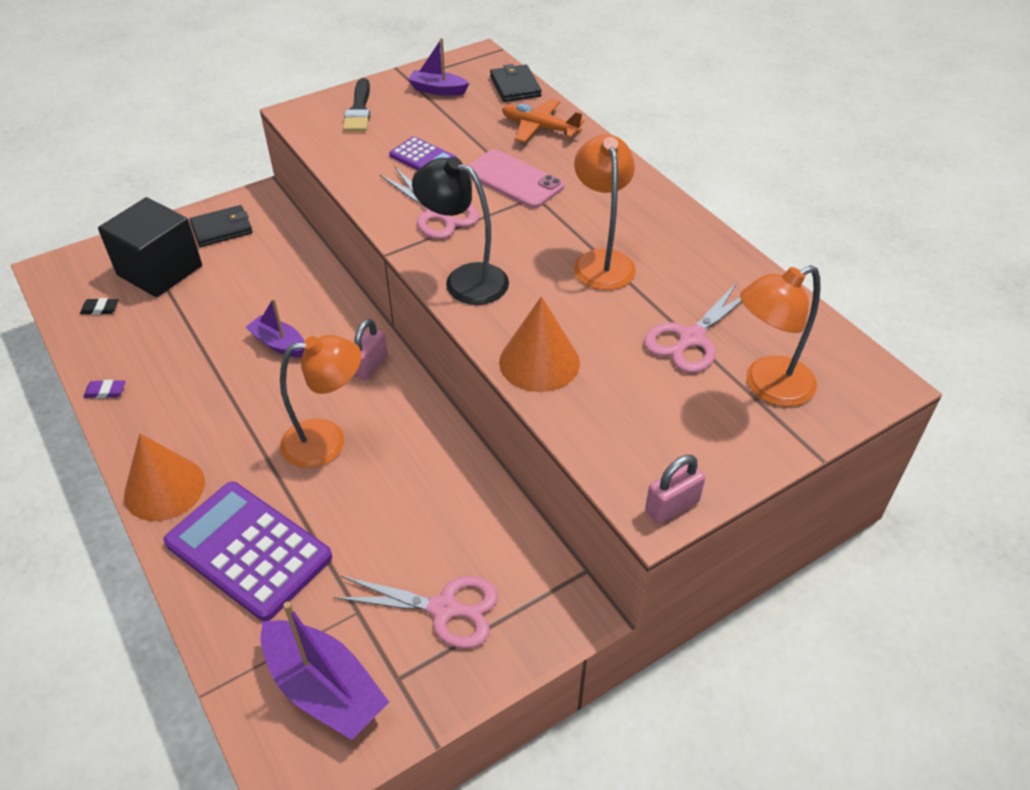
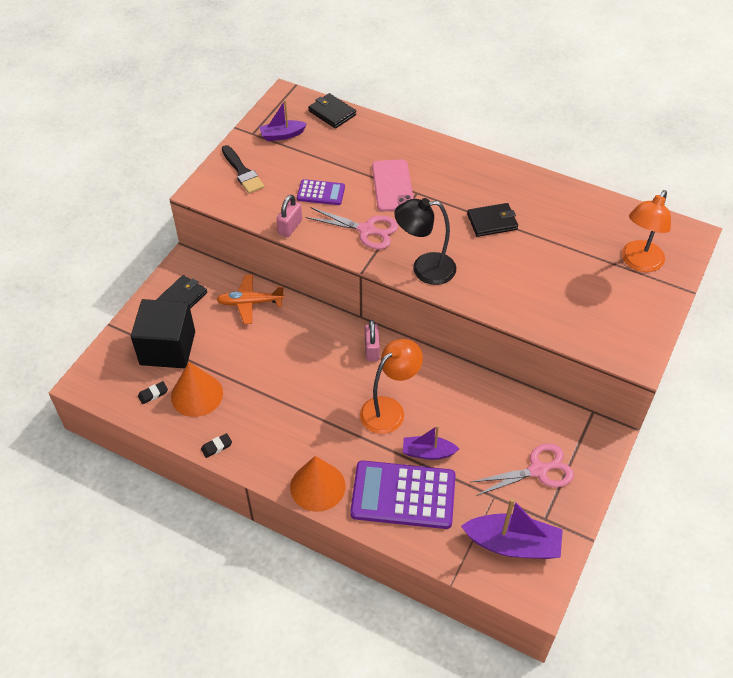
camera: 30 degrees left, 5 degrees up
purple eraser [83,380,126,398] -> black eraser [201,433,232,458]
purple boat [246,298,305,357] -> purple boat moved to [403,425,459,460]
pink phone [467,149,564,208] -> pink phone turned 75 degrees clockwise [372,159,413,212]
orange cone [499,296,580,392] -> orange cone moved to [171,362,223,417]
orange plane [502,99,585,142] -> orange plane moved to [216,274,285,324]
orange lamp [574,135,636,290] -> black wallet [467,203,518,237]
pink scissors [644,281,742,373] -> none
pink padlock [645,455,705,524] -> pink padlock moved to [277,195,302,237]

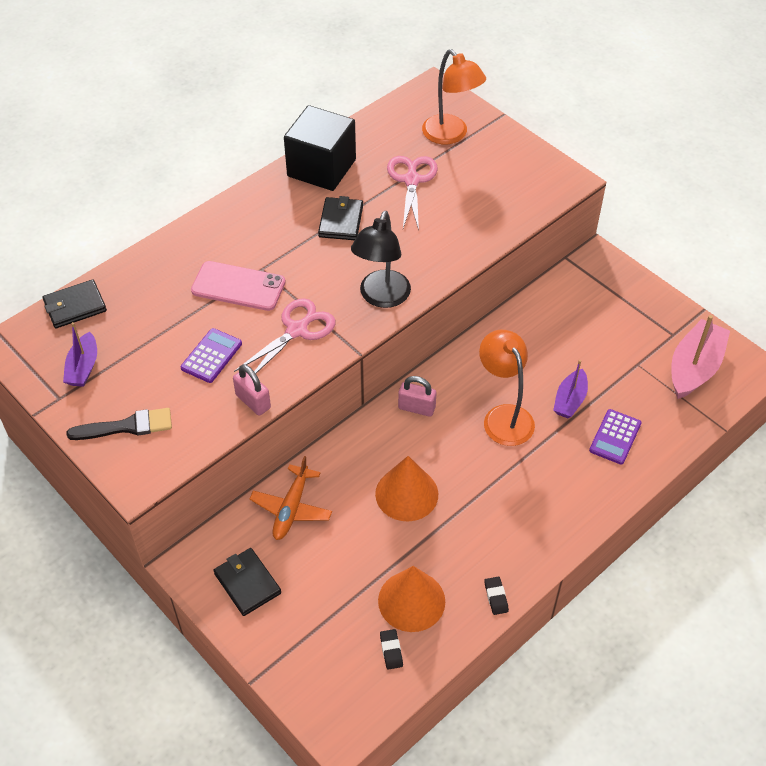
camera: 70 degrees left, 0 degrees up
black cube [131,299,195,368] -> black cube moved to [284,105,356,191]
orange cone [290,456,346,512] -> orange cone moved to [375,456,438,521]
purple calculator [350,460,456,529] -> purple calculator [589,409,642,465], size x0.52
purple boat [461,498,563,559] -> pink boat [671,315,730,399]
pink scissors [471,443,574,496] -> pink scissors moved to [387,156,438,230]

